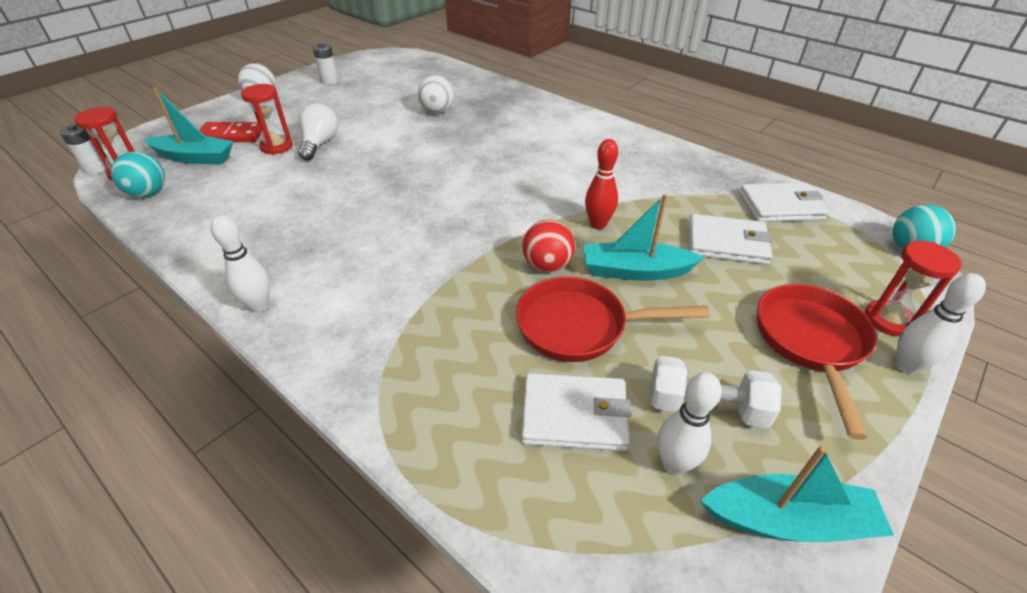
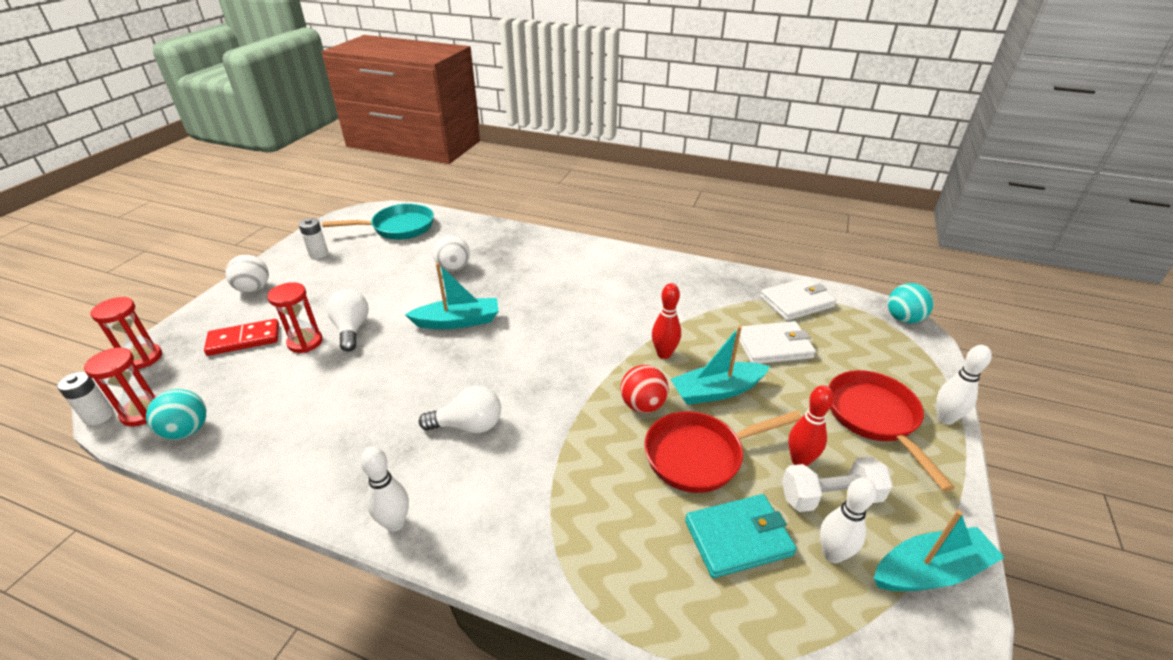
camera: 20 degrees left, 5 degrees down
turquoise boat [144,88,234,165] -> turquoise boat moved to [405,263,498,329]
white wallet [521,373,631,451] -> turquoise wallet [685,494,797,578]
red hourglass [865,241,962,336] -> red hourglass moved to [91,297,162,369]
none -> turquoise pan [322,203,434,240]
none -> white light bulb [419,386,501,433]
none -> red bowling pin [788,385,834,466]

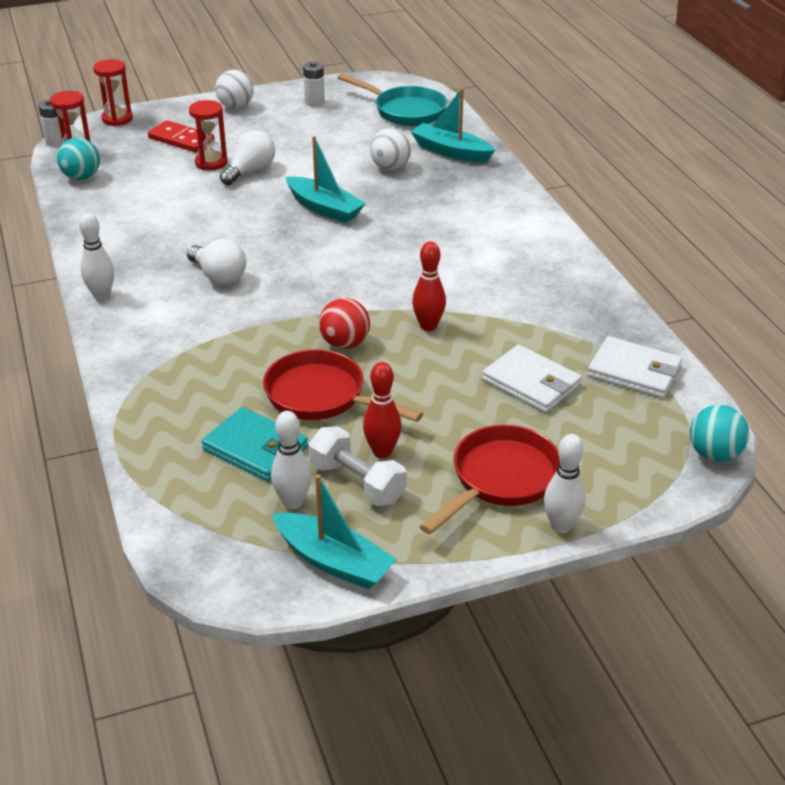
camera: 50 degrees right, 0 degrees up
turquoise boat [671,326,770,405] -> turquoise boat moved to [411,88,495,163]

